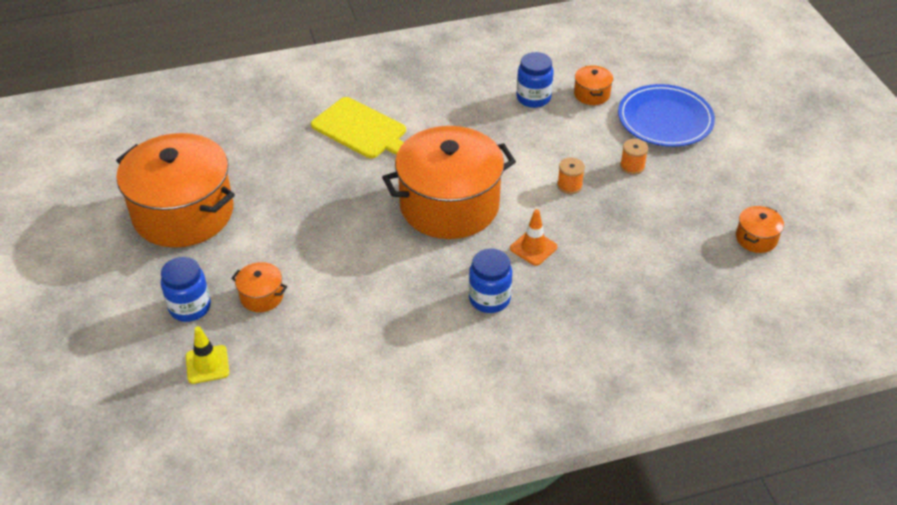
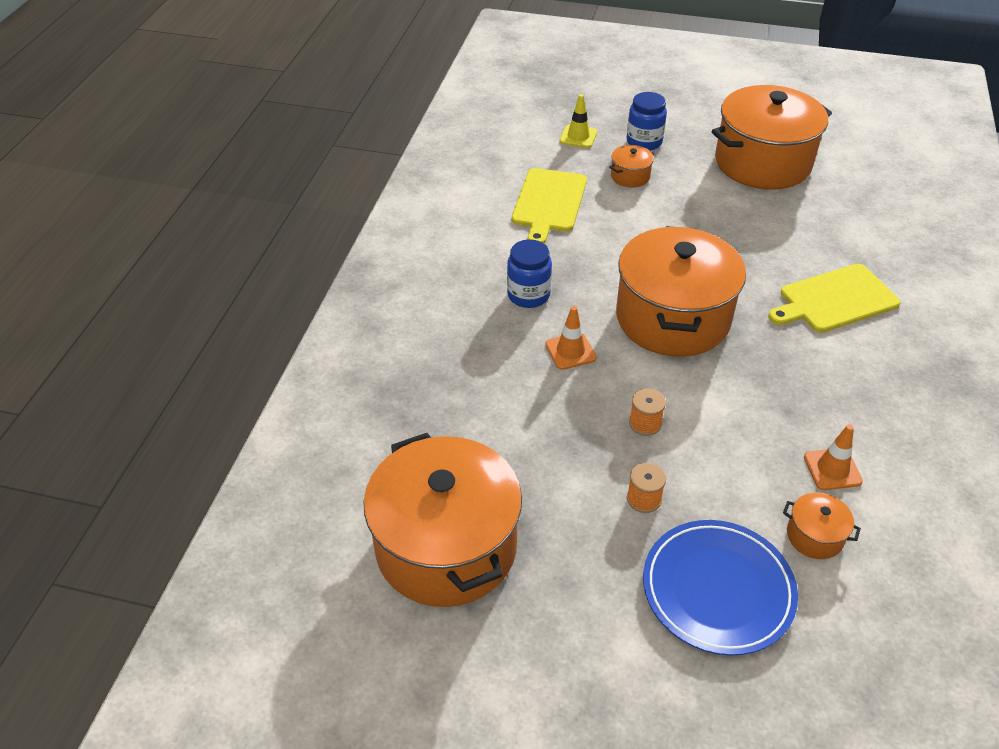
camera: 120 degrees right, 0 degrees up
blue jar [517,52,554,108] -> orange traffic cone [804,424,863,490]
orange pot [736,206,784,253] -> orange pot [364,433,522,607], size x2.48
none -> yellow cutting board [512,168,587,244]

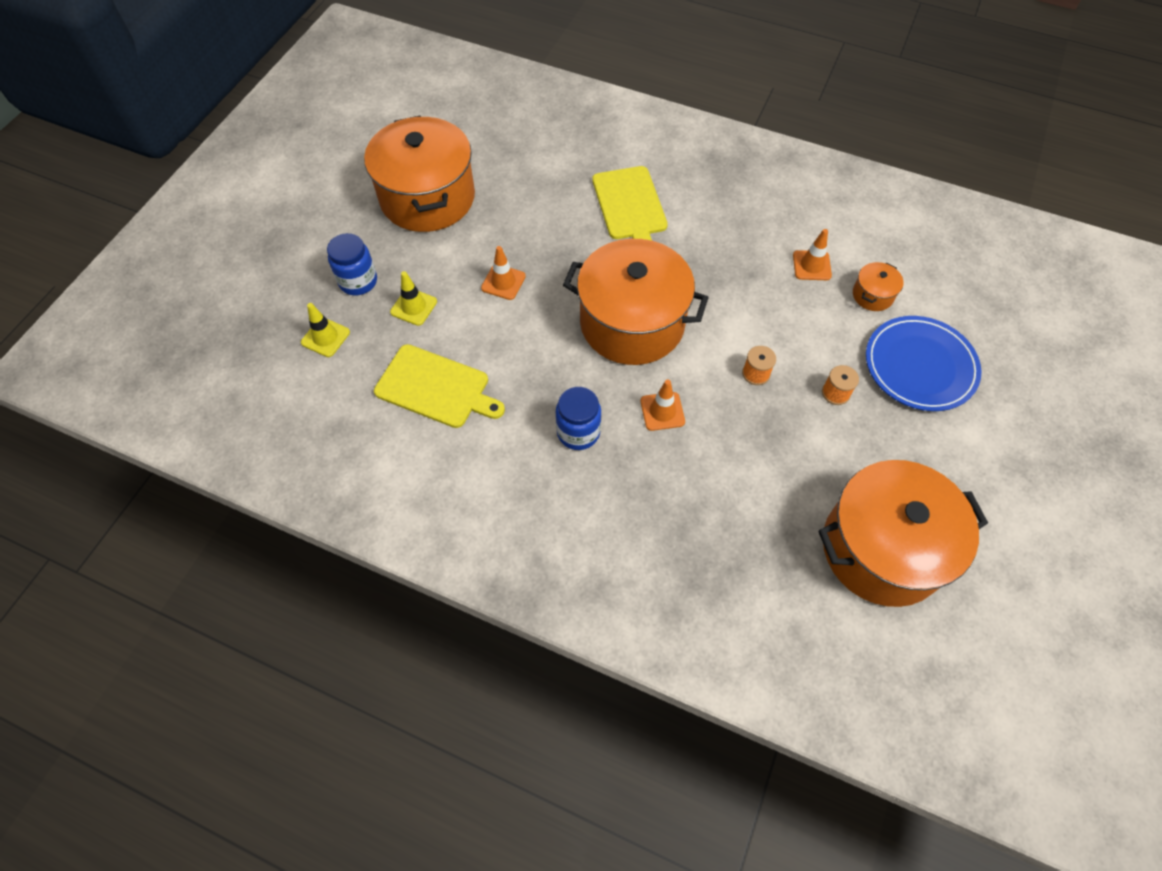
camera: 80 degrees left, 15 degrees up
orange pot [609,145,655,188] -> yellow traffic cone [390,271,437,326]
none -> orange traffic cone [481,246,526,300]

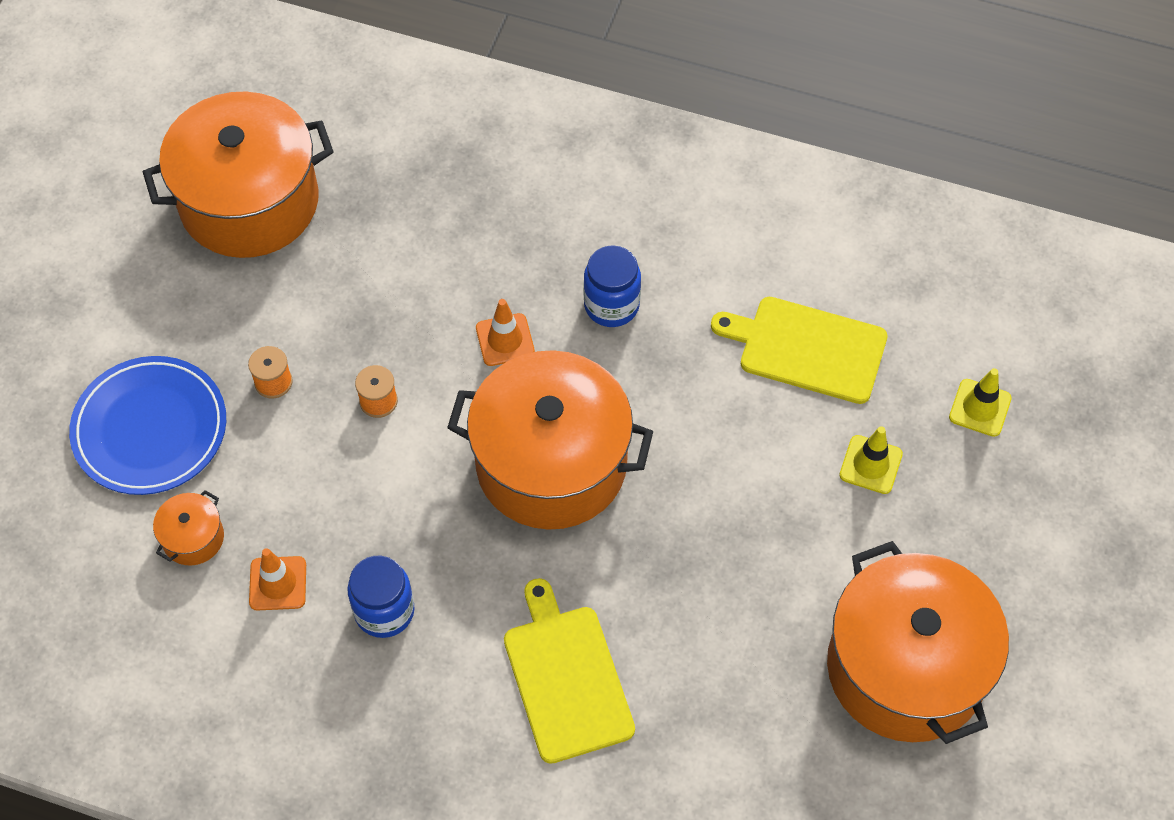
camera: 175 degrees right, 0 degrees up
blue jar [327,233,377,295] -> blue jar moved to [347,556,415,638]
orange traffic cone [481,246,526,300] -> none

